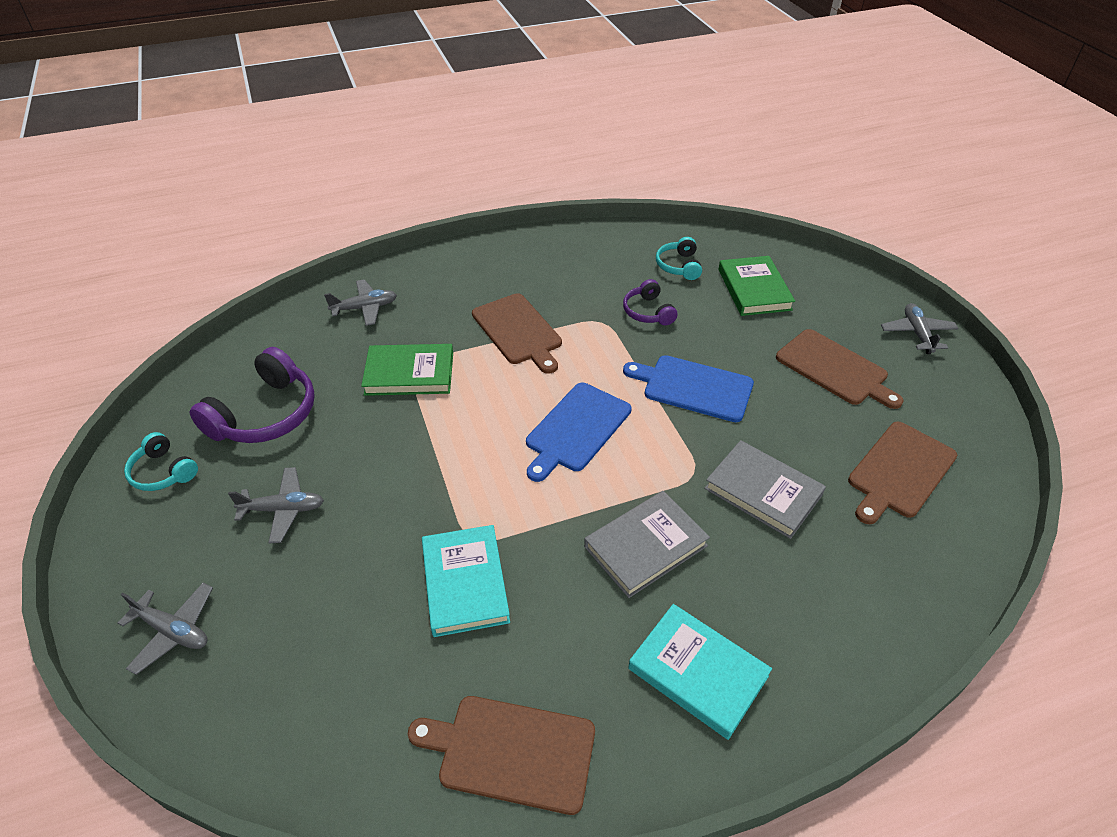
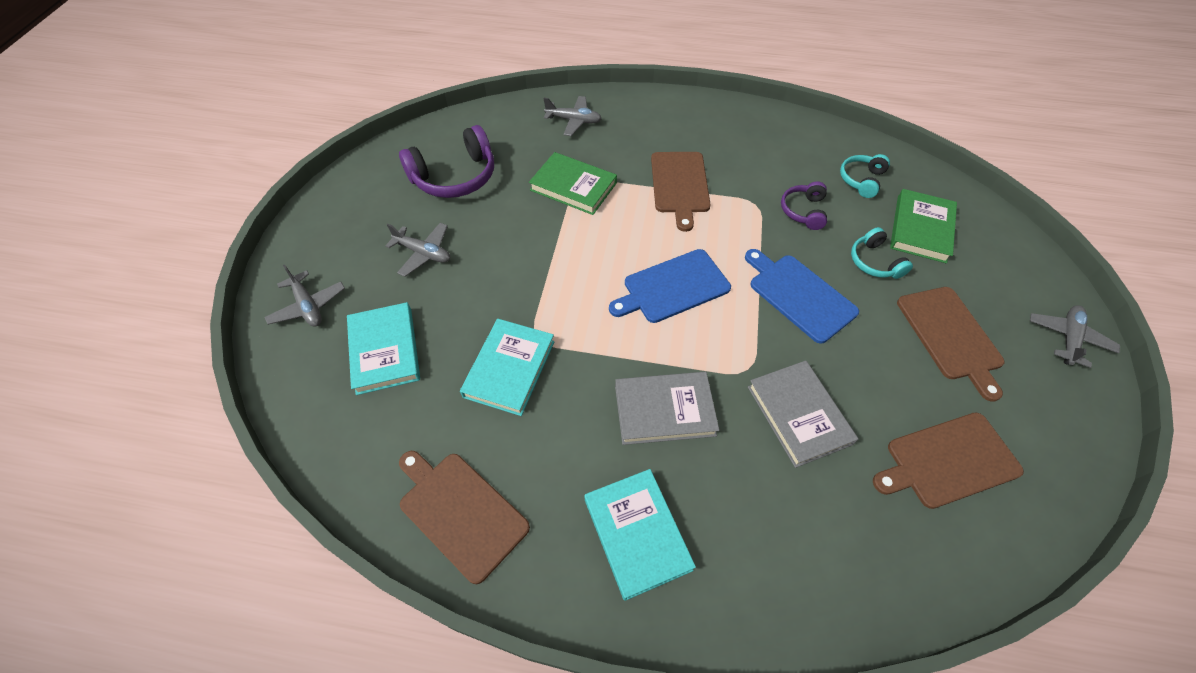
camera: 30 degrees right, 10 degrees up
turquoise headphones [124,432,198,491] -> turquoise headphones moved to [851,227,913,279]
none -> turquoise book [347,302,420,395]

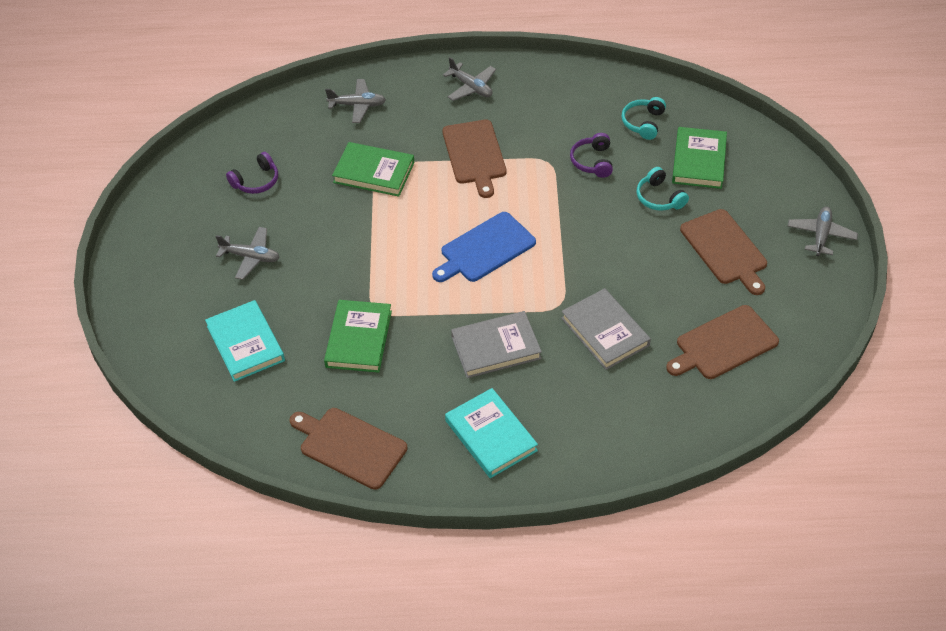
camera: 10 degrees left, 5 degrees down
grey plane [264,264,345,327] -> grey plane moved to [443,57,496,101]
purple headphones [399,125,494,198] -> purple headphones [226,152,278,194], size x0.56
turquoise book [460,319,555,416] -> green book [324,300,392,373]
blue cutting board [745,249,859,343] -> none

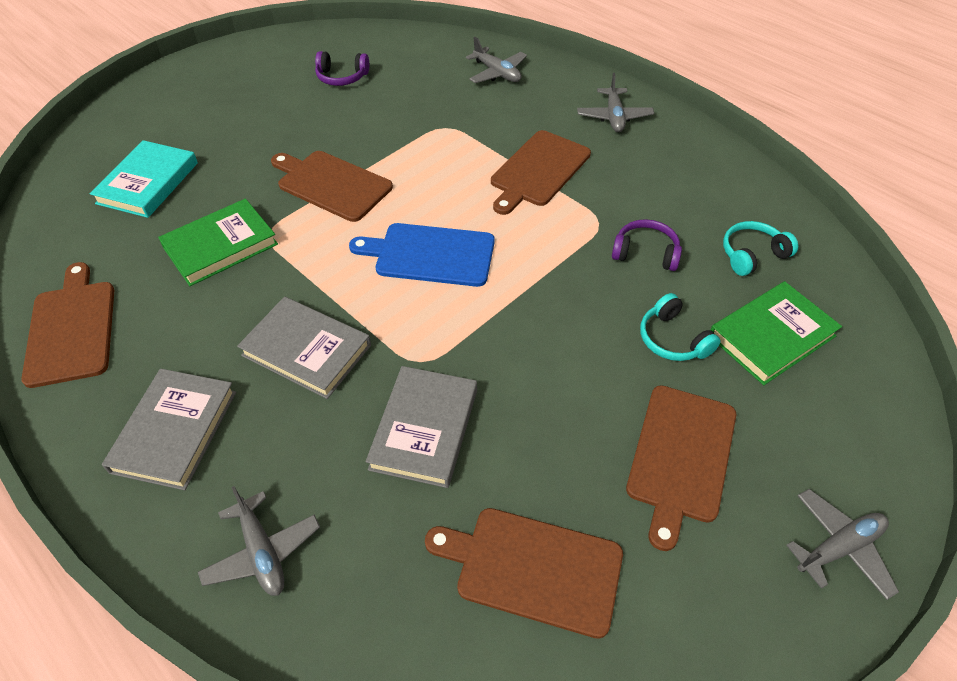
camera: 45 degrees right, 0 degrees up
grey plane [215,227,280,280] -> grey plane moved to [198,486,320,596]
green book [332,142,415,197] -> none
turquoise book [445,388,538,478] -> grey book [102,369,236,490]
purple headphones [570,133,613,178] -> purple headphones turned 60 degrees clockwise [612,219,682,271]
turquoise headphones [637,167,689,211] -> turquoise headphones turned 45 degrees counterclockwise [640,293,721,361]
none -> brown cutting board [271,151,393,222]

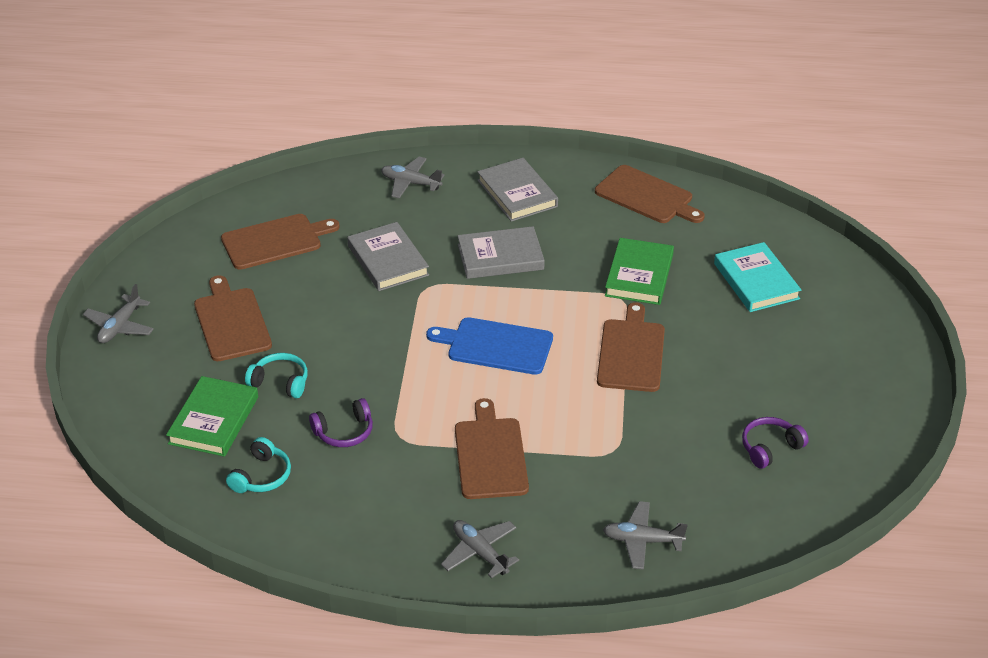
camera: 140 degrees right, 10 degrees down
brown cutting board [271,151,393,222] -> brown cutting board turned 75 degrees counterclockwise [597,302,665,392]
blue cutting board [349,223,495,287] -> blue cutting board turned 135 degrees counterclockwise [426,317,553,375]

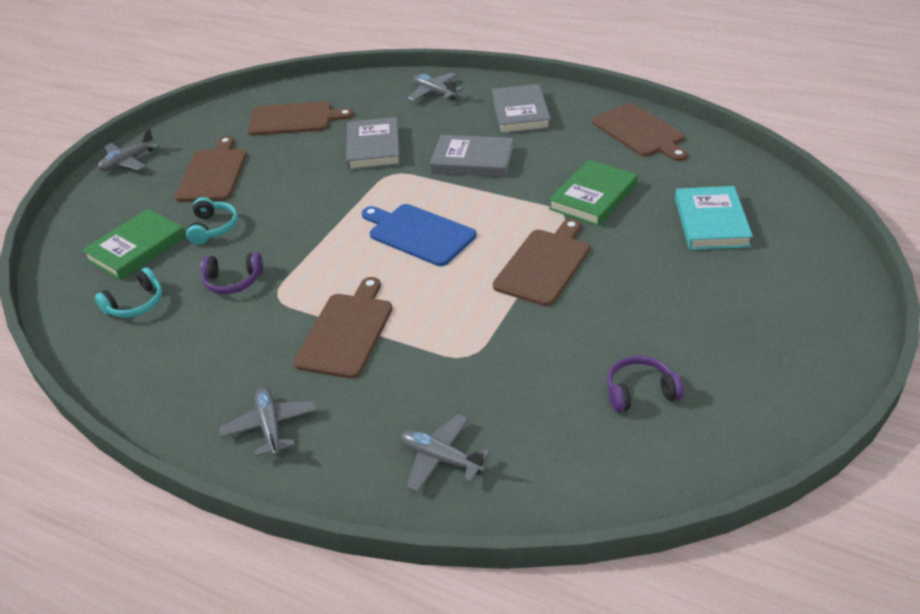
camera: 25 degrees right, 0 degrees up
turquoise headphones [245,353,308,398] -> turquoise headphones turned 45 degrees clockwise [186,197,238,245]

